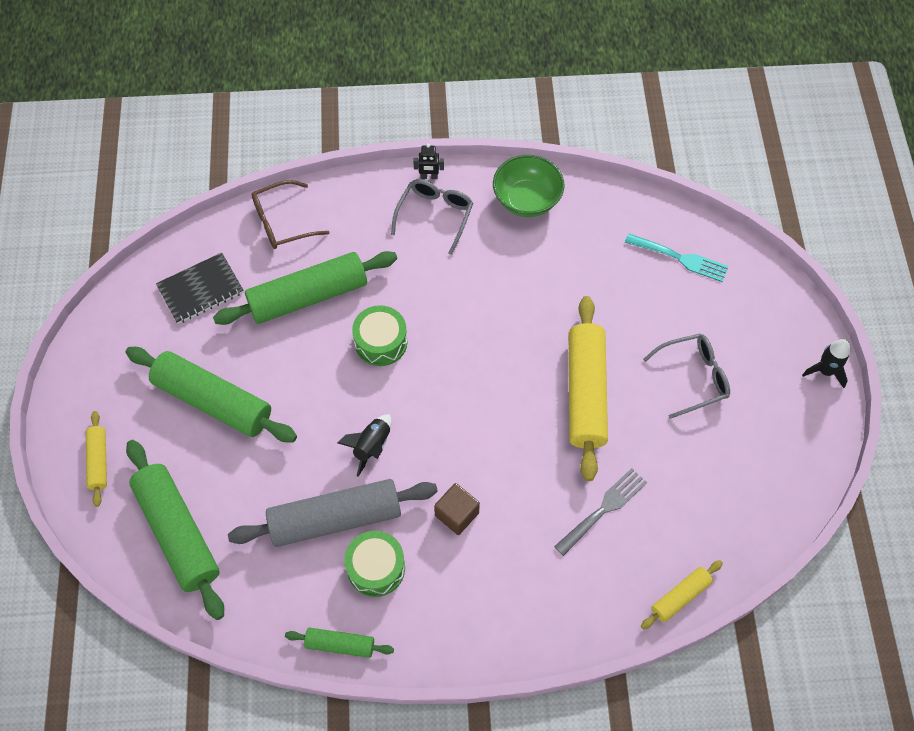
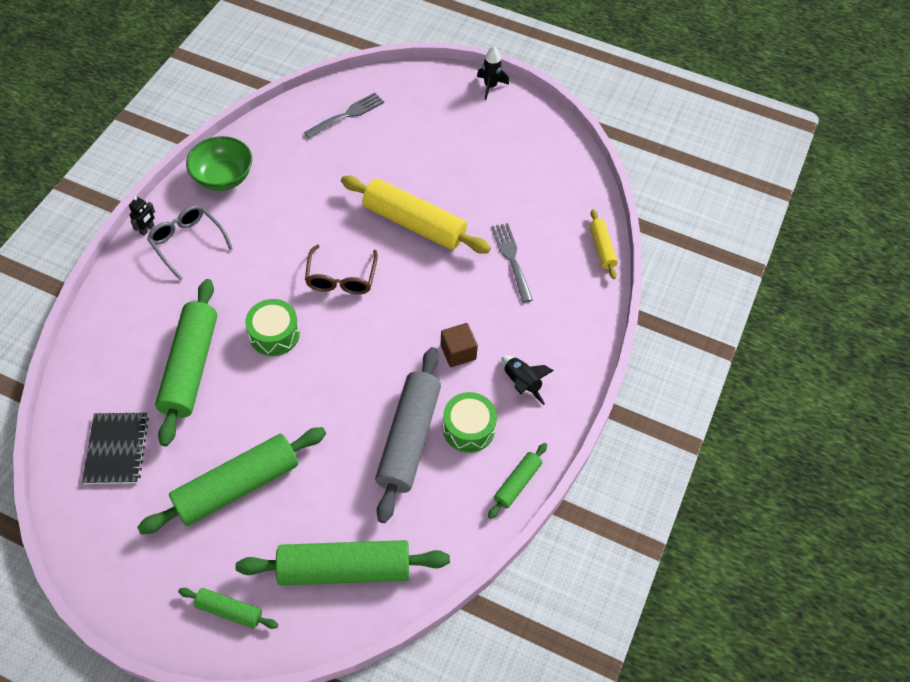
camera: 65 degrees left, 5 degrees down
yellow rolling pin [86,411,107,507] -> green rolling pin [178,588,278,629]
brown glasses [251,180,329,249] -> brown glasses moved to [305,245,378,294]
black rocket [337,414,392,477] -> black rocket moved to [501,356,554,405]
turquoise fork [625,233,729,282] -> grey fork [304,92,384,139]
grey glasses [643,334,730,419] -> none

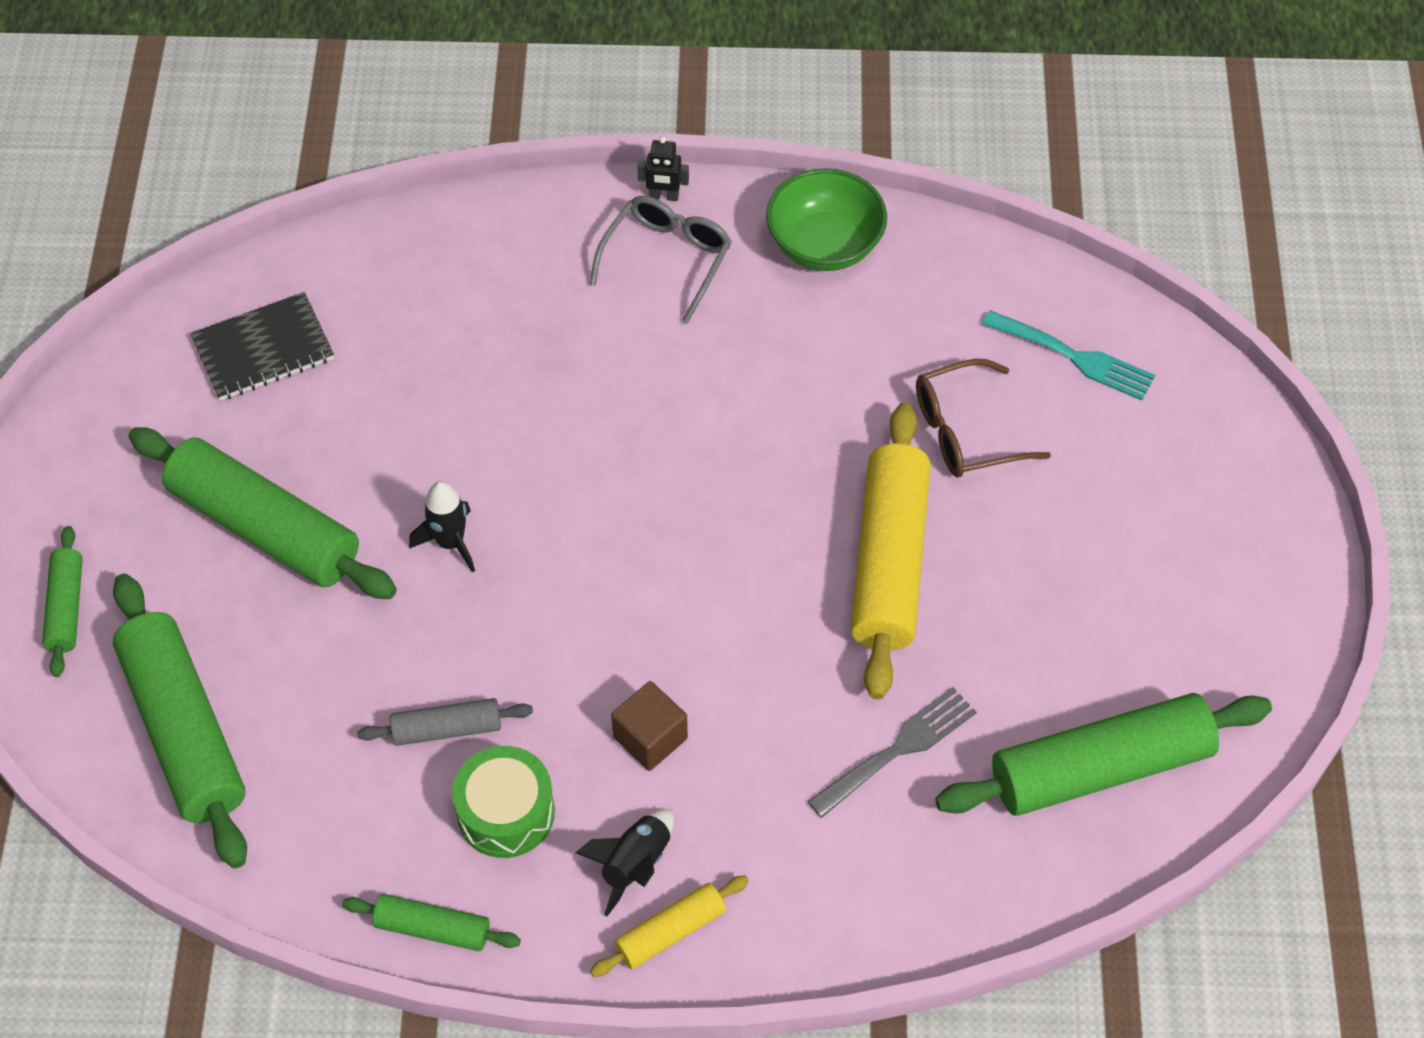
camera: 70 degrees right, 0 degrees up
green rolling pin [155,279,217,446] -> green rolling pin moved to [935,693,1272,816]
green drum [245,299,300,356] -> none
grey fork [304,92,384,139] -> turquoise fork [982,310,1155,400]
brown glasses [305,245,378,294] -> brown glasses moved to [916,359,1051,477]
grey rolling pin [375,347,441,523] -> grey rolling pin [357,698,533,746], size x0.50
black rocket [477,47,509,100] -> black rocket moved to [409,481,475,572]
yellow rolling pin [590,209,618,279] -> yellow rolling pin moved to [590,875,749,977]

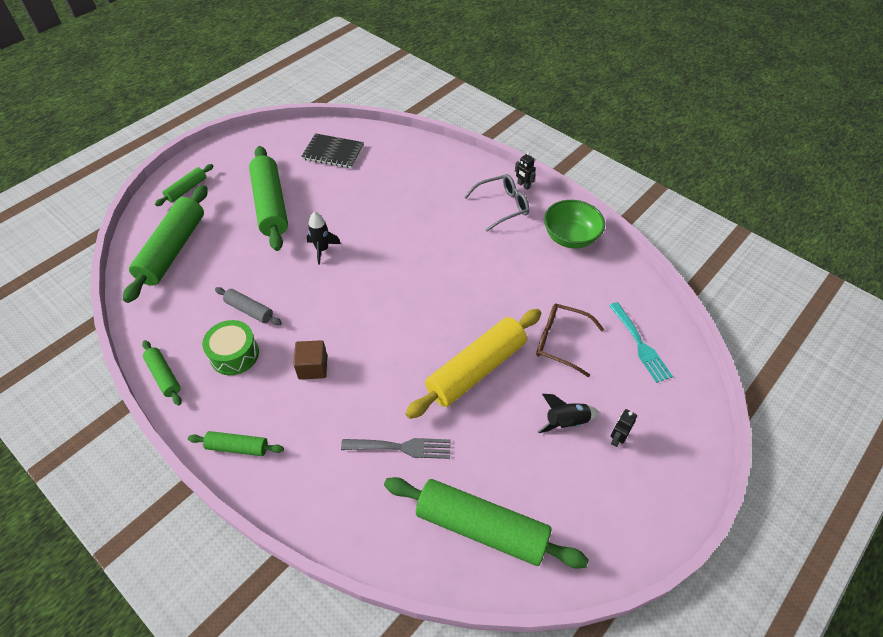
camera: 40 degrees right, 5 degrees down
black rocket [575,809,674,916] -> black rocket moved to [537,394,599,433]
yellow rolling pin [590,875,749,977] -> green rolling pin [188,431,284,456]
none -> black robot [611,409,637,447]

